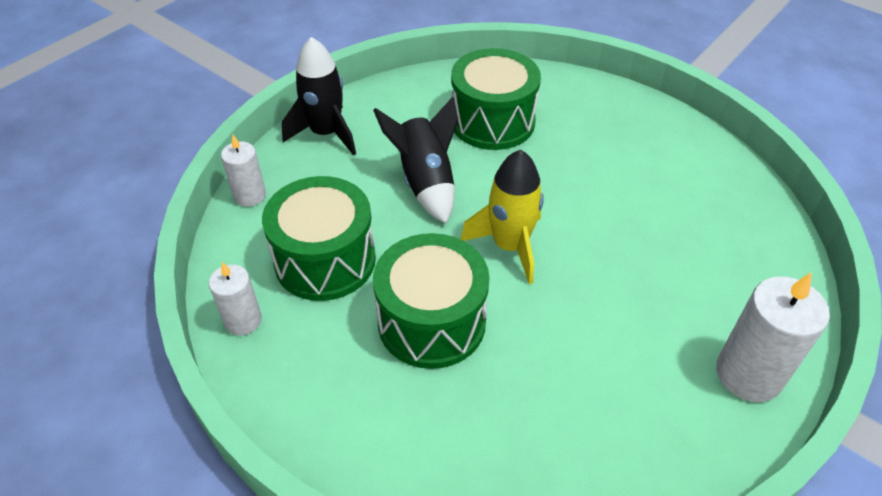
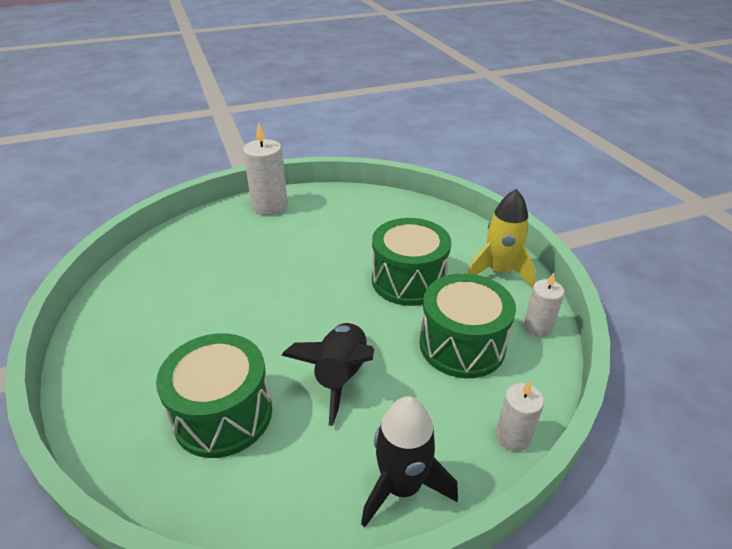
camera: 150 degrees left, 10 degrees down
yellow rocket [461,149,544,284] -> yellow rocket moved to [467,189,536,288]

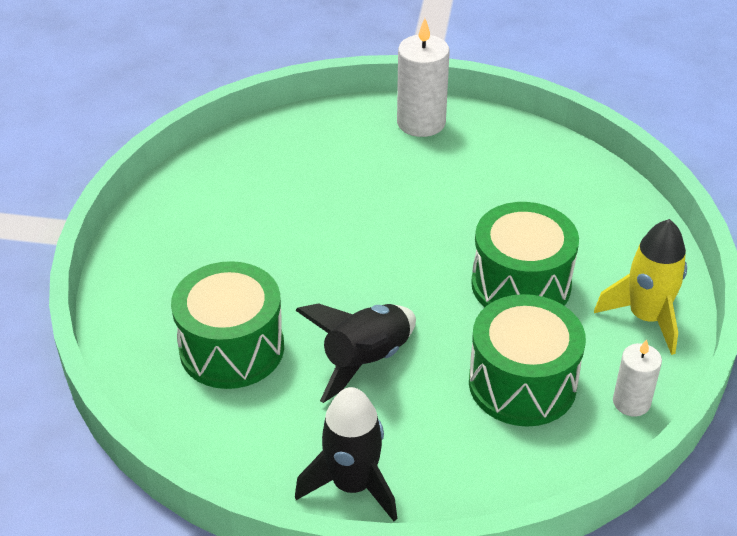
camera: 30 degrees right, 5 degrees up
white candle [496,381,544,451] -> none

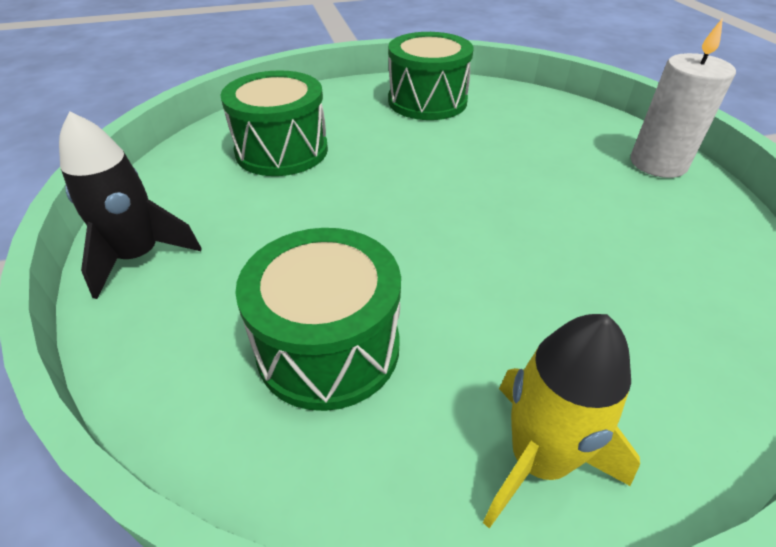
camera: 65 degrees right, 0 degrees up
black rocket [295,303,416,403] -> none
green drum [471,202,579,307] -> green drum moved to [388,32,474,120]
white candle [613,339,662,416] -> none

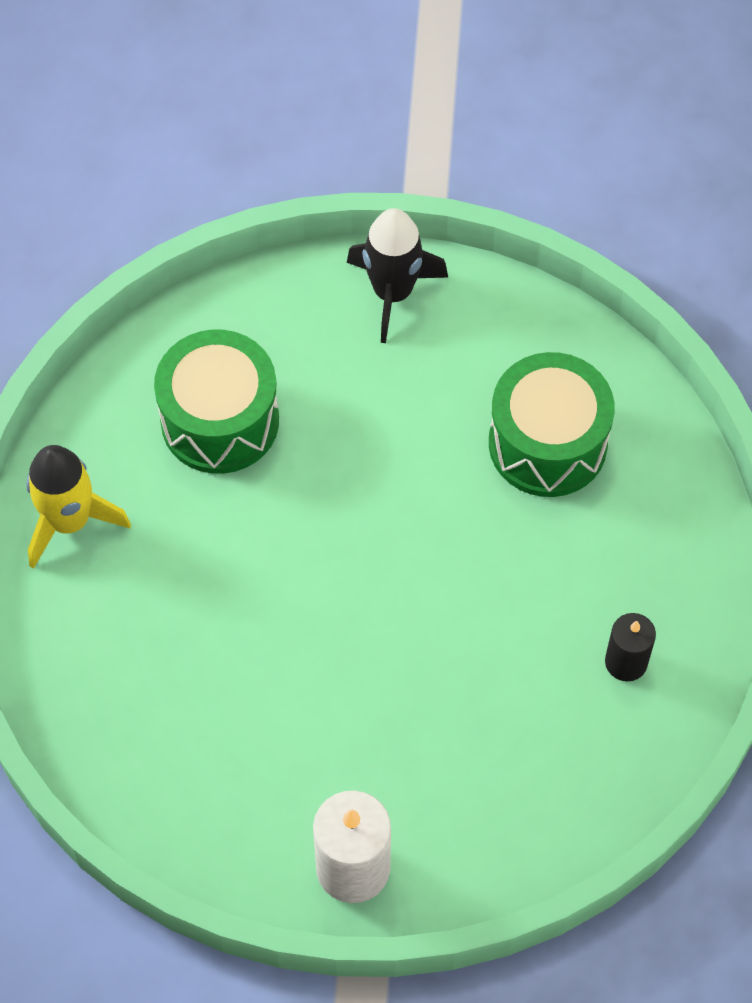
camera: 110 degrees right, 20 degrees up
green drum [388,32,474,120] -> black candle [605,613,656,682]

